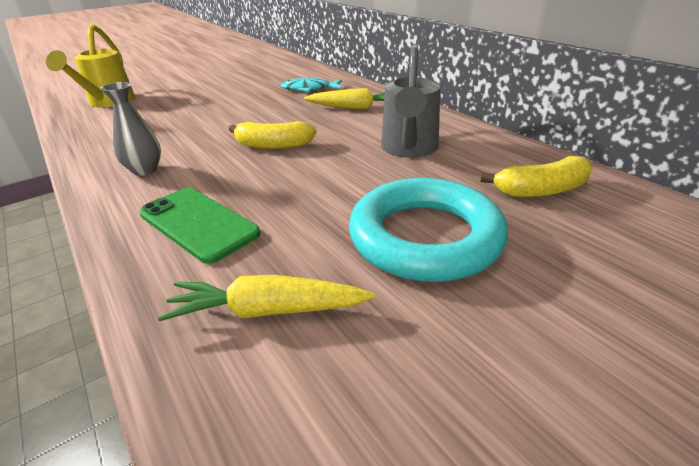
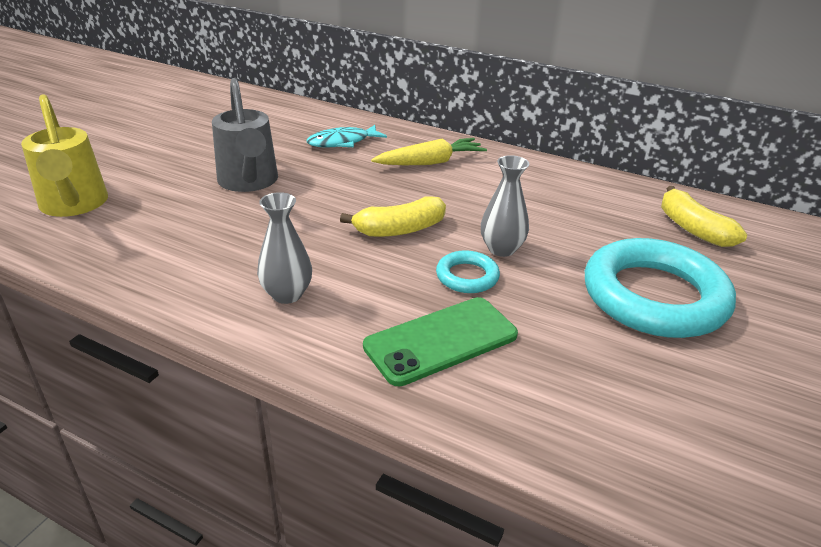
camera: 30 degrees left, 0 degrees up
green phone [139,188,260,264] -> green phone turned 45 degrees counterclockwise [363,297,518,386]
yellow carrot [158,275,375,321] -> none
grey watering can [381,44,440,158] -> grey watering can moved to [212,78,278,192]
yellow banana [481,156,592,197] -> yellow banana turned 105 degrees clockwise [661,186,747,247]
none -> turquoise ring [436,250,500,293]
none -> grey vase [481,155,529,257]

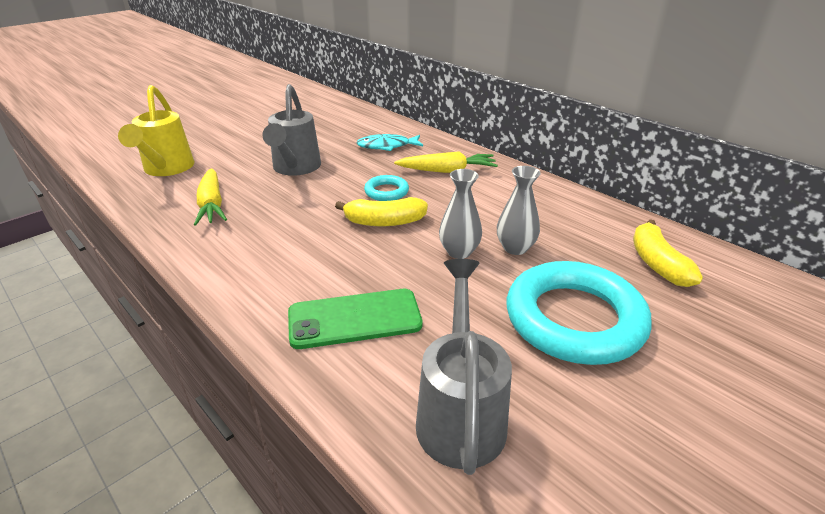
camera: 20 degrees right, 0 degrees up
grey vase [257,192,312,304] -> grey vase moved to [497,166,541,255]
turquoise ring [436,250,500,293] -> turquoise ring moved to [364,175,409,201]
none -> yellow carrot [194,168,227,226]
none -> grey watering can [416,259,512,475]

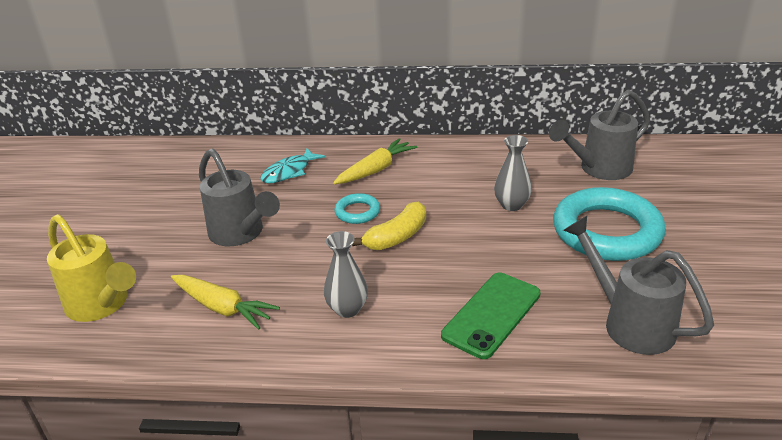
camera: 40 degrees left, 0 degrees up
grey vase [439,169,482,259] -> grey vase moved to [324,231,368,318]
yellow banana [633,219,703,287] -> grey watering can [549,90,650,180]

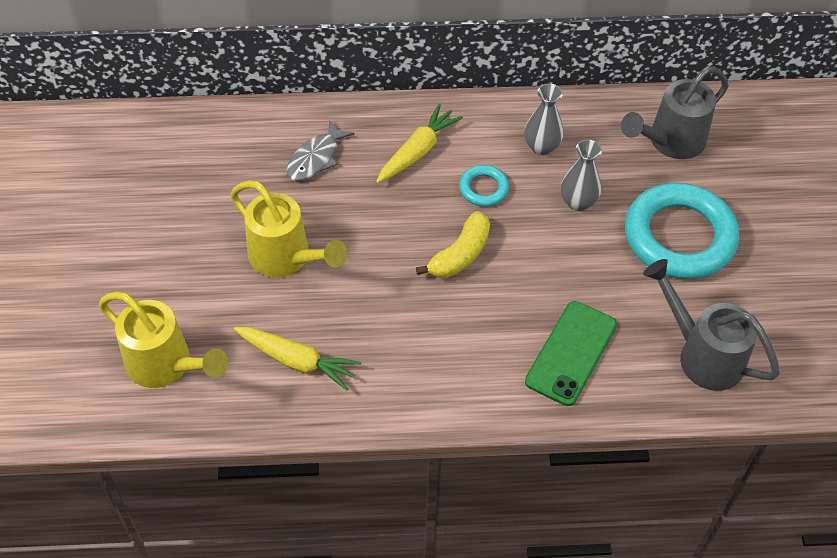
camera: 10 degrees left, 20 degrees up
grey watering can [199,148,280,246] -> yellow watering can [230,180,347,277]
turquoise fish [261,148,325,183] -> grey fish [287,120,355,181]
grey vase [324,231,368,318] -> grey vase moved to [524,84,564,155]
turquoise ring [334,193,380,224] -> turquoise ring moved to [459,165,509,207]

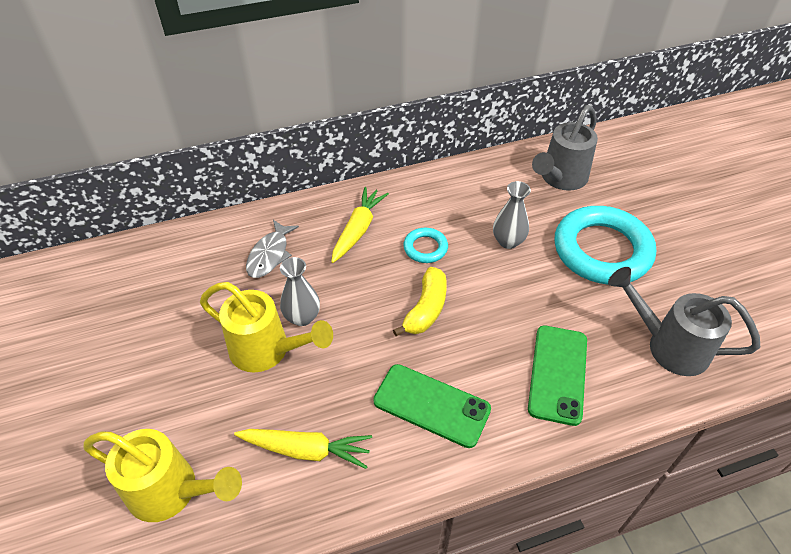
camera: 15 degrees left, 5 degrees down
grey vase [524,84,564,155] -> grey vase moved to [280,257,320,326]
none -> green phone [373,364,491,448]

